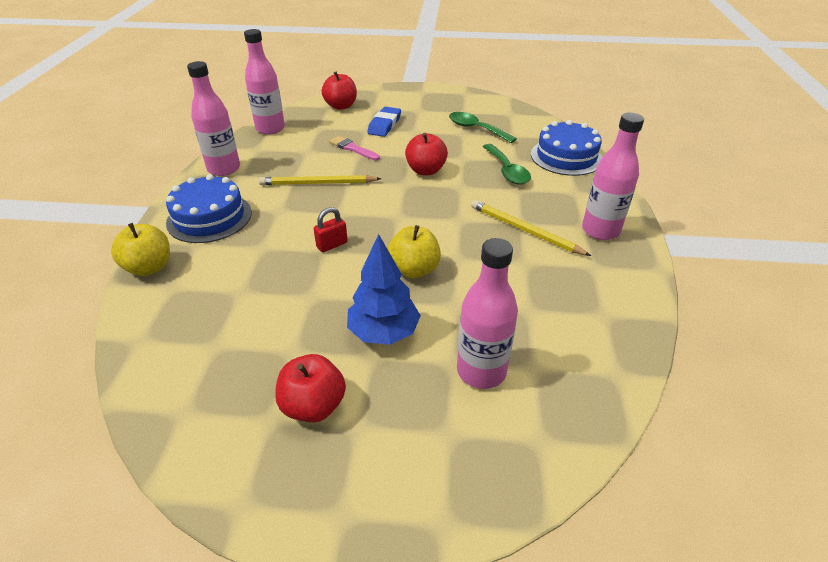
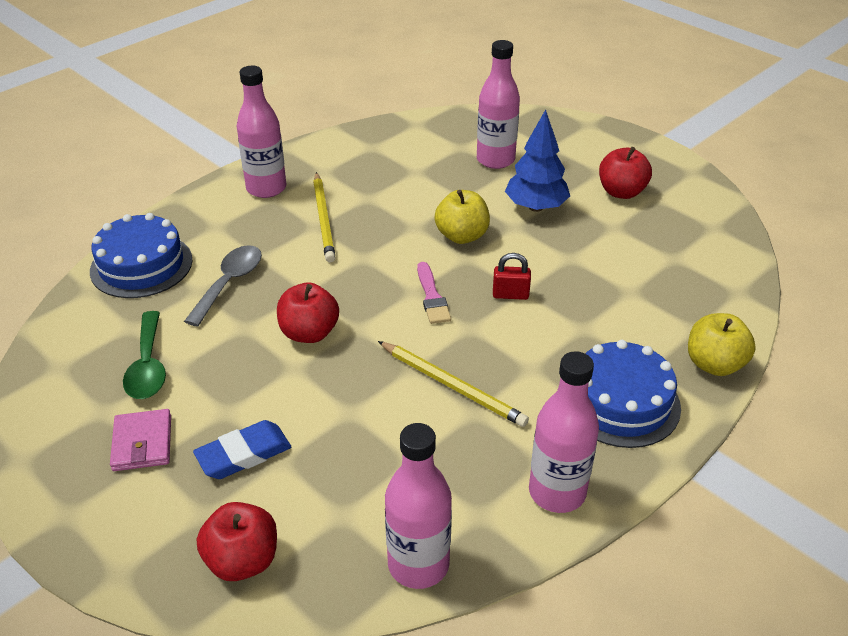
camera: 140 degrees left, 0 degrees up
pink brush [329,136,380,161] -> pink brush moved to [417,262,451,324]
green spoon [483,144,531,185] -> grey spoon [184,245,262,327]
none -> pink wallet [110,409,171,471]

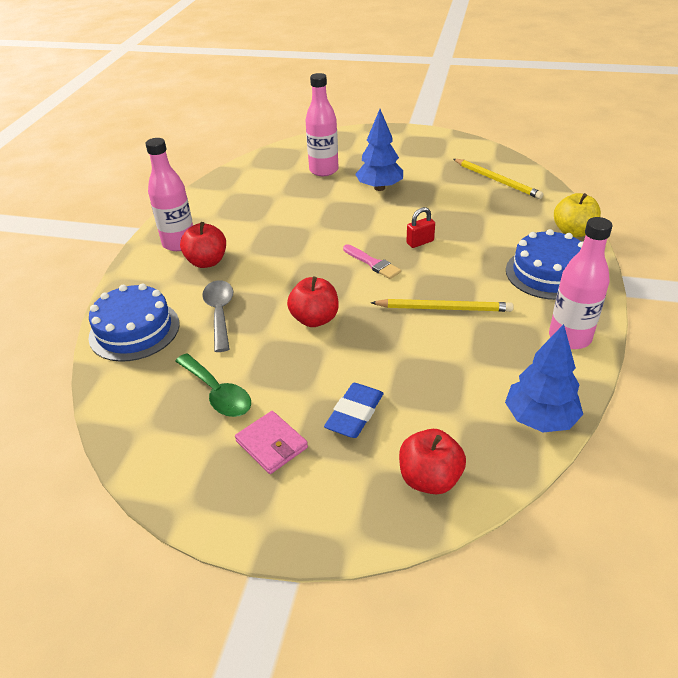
camera: 30 degrees left, 0 degrees up
yellow pencil [313,172,336,262] -> yellow pencil moved to [454,159,543,199]
pink bottle [385,423,452,589] -> blue tree [505,324,583,432]
yellow apple [434,190,490,244] -> none
red apple [599,147,652,199] -> red apple moved to [180,222,226,268]

